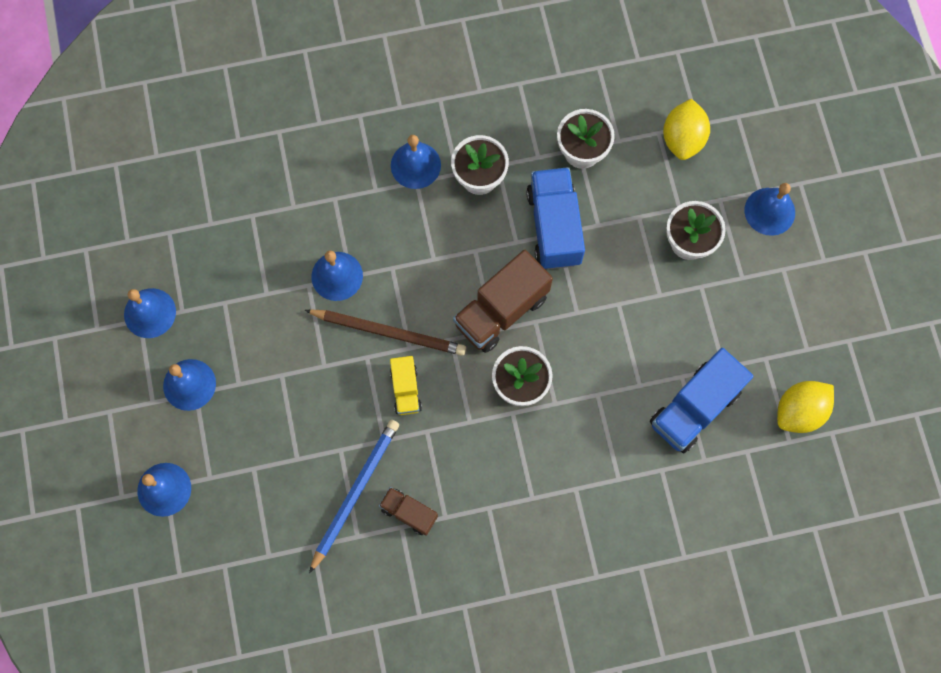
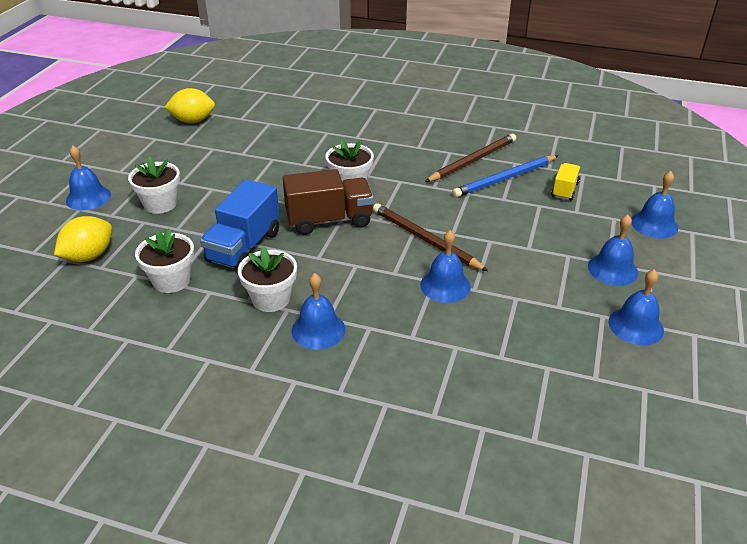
camera: 150 degrees left, 35 degrees down
brown truck [379,487,438,536] -> brown pencil [425,134,516,182]
yellow truck [390,356,422,415] -> yellow truck moved to [551,163,580,200]
blue truck [650,348,754,453] -> none

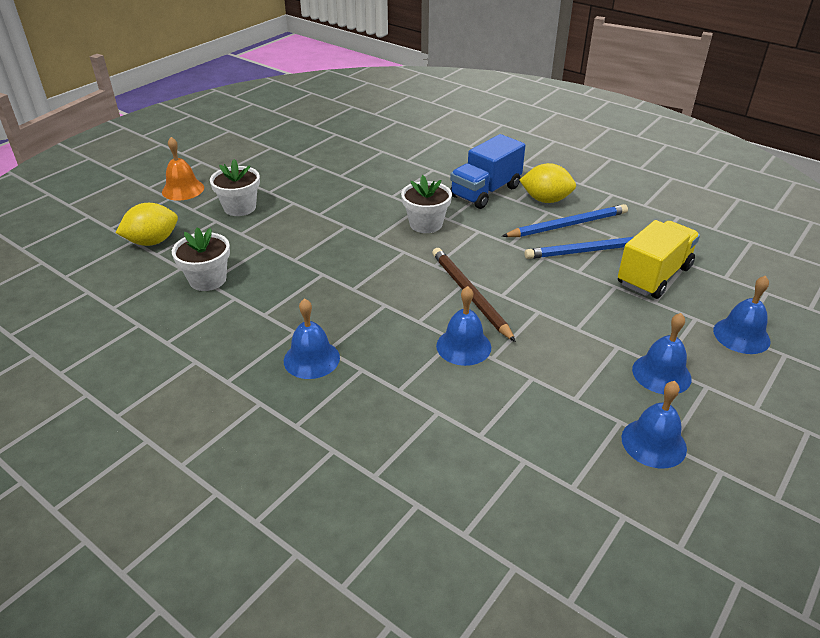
camera: 20 degrees right, 0 degrees up
blue bell [66,146,111,210] -> orange bell [162,137,204,201]
yellow lemon [165,88,215,123] -> yellow lemon moved to [519,163,576,203]
blue truck [200,179,280,270] -> blue truck moved to [450,134,525,209]
white flower pot [238,246,297,312] -> none
brown truck [283,169,374,235] -> none
brown pencil [425,134,516,182] -> blue pencil [502,204,628,237]
yellow truck [551,163,580,200] -> yellow truck [618,220,700,299], size x1.82

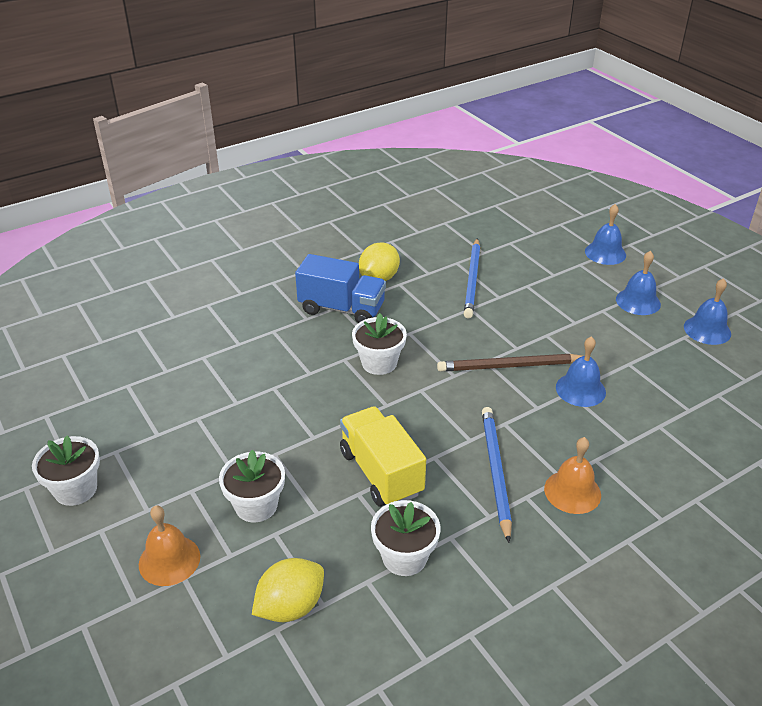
camera: 70 degrees left, 0 degrees up
yellow lemon [116,203,178,246] -> yellow lemon turned 60 degrees clockwise [252,558,324,622]
blue bell [284,298,340,379] -> orange bell [544,437,601,514]
blue truck [450,134,525,209] -> blue truck turned 45 degrees counterclockwise [295,254,386,323]
blue pencil [502,204,628,237] -> blue pencil moved to [482,407,512,543]
yellow truck [618,220,700,299] -> yellow truck moved to [340,406,426,507]
none -> white flower pot [32,435,100,506]

